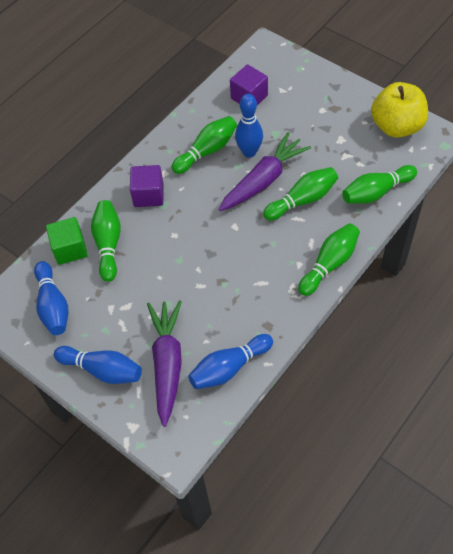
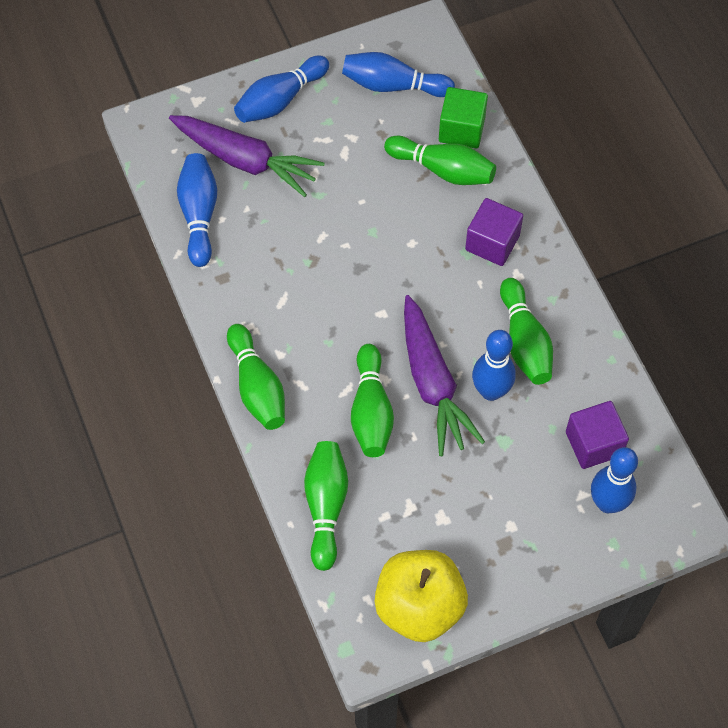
camera: 115 degrees right, 5 degrees up
none -> blue bowling pin [591,447,638,513]

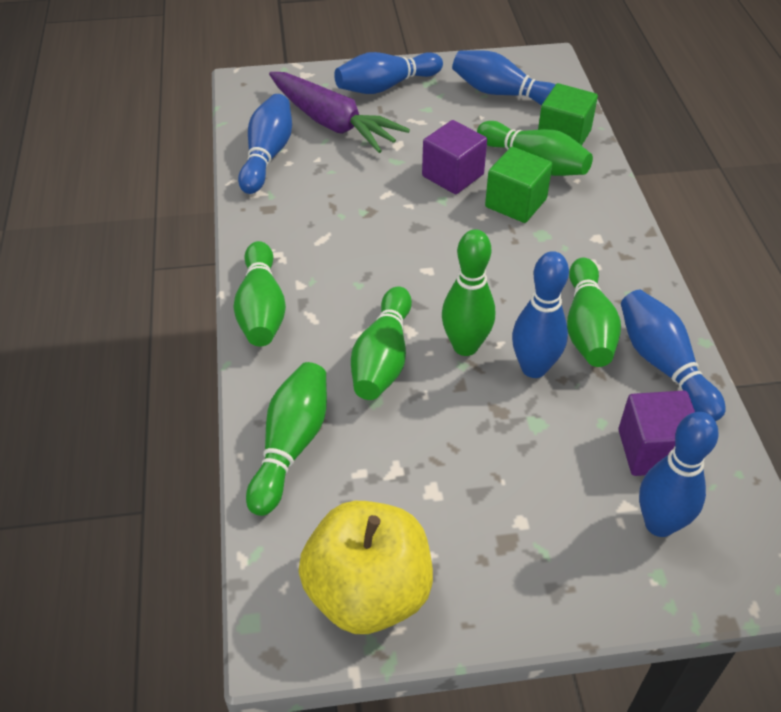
camera: 15 degrees right, 15 degrees down
purple carrot [404,295,485,456] -> green bowling pin [442,229,495,356]
purple cube [465,198,523,266] -> purple cube moved to [422,120,487,194]
none -> green cube [485,147,553,223]
none -> blue bowling pin [621,290,726,421]

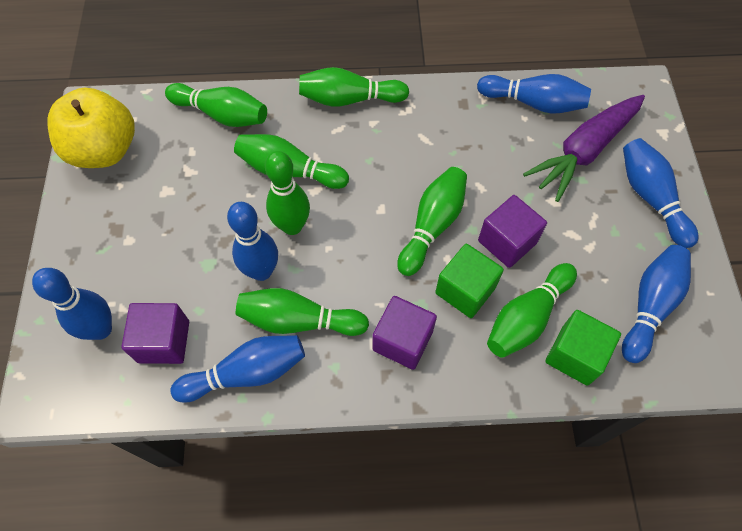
camera: 95 degrees right, 15 degrees up
none -> purple cube [372,296,437,370]
none -> green bowling pin [397,167,467,276]

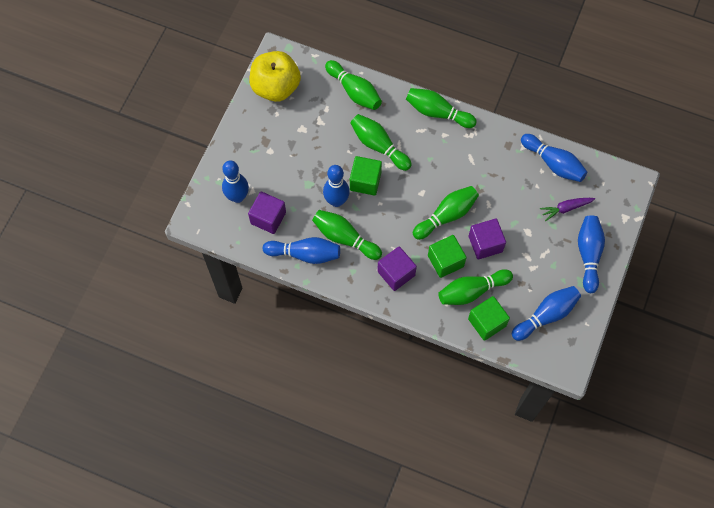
camera: 25 degrees right, 5 degrees up
green bowling pin [265,151,310,235] -> green cube [350,156,382,196]
purple carrot [523,95,645,202] -> purple carrot [540,198,595,221], size x0.52

